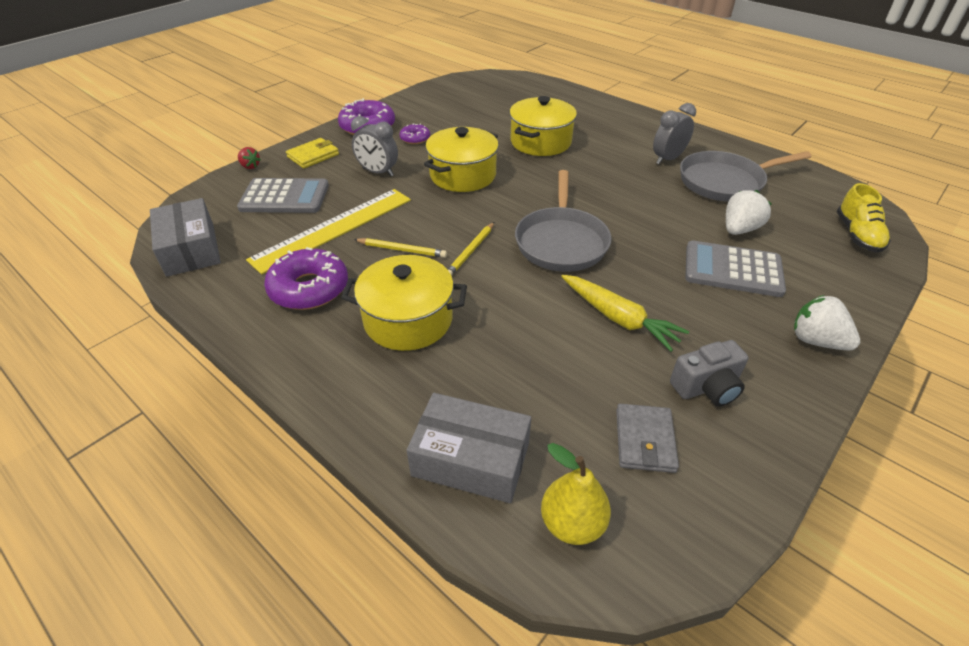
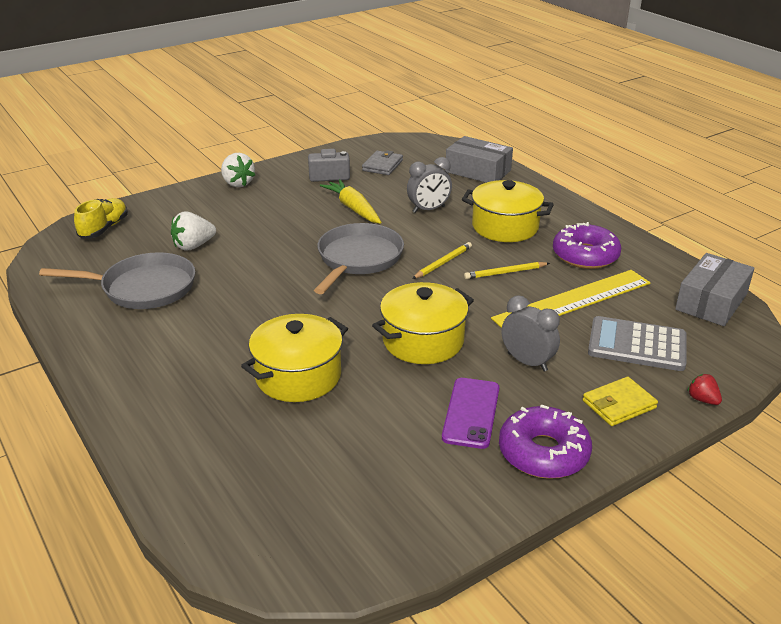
camera: 165 degrees left, 10 degrees down
grey box [150,198,221,277] -> grey box turned 45 degrees clockwise [675,253,754,326]
yellow pencil [354,238,447,258] -> yellow pencil turned 45 degrees counterclockwise [464,262,550,279]
purple donut [399,123,430,144] -> purple phone [442,378,499,449]
yellow pear [541,443,611,545] -> none
grey clock [653,103,696,164] -> grey clock moved to [407,157,452,213]
grey calculator [685,241,786,297] -> none

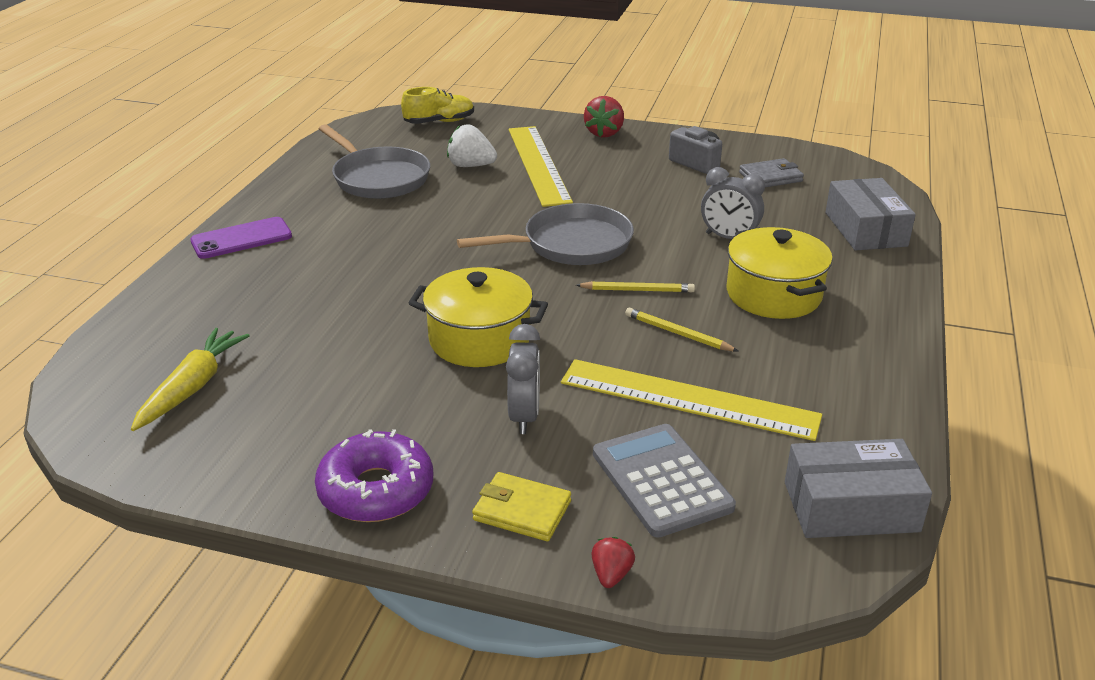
camera: 50 degrees right, 0 degrees up
white strawberry [221,153,255,187] -> red strawberry [584,96,624,137]
yellow pot [241,314,348,402] -> none
yellow carrot [320,179,381,224] -> yellow carrot moved to [131,328,250,431]
purple phone [442,378,499,449] -> purple phone moved to [190,217,292,259]
purple donut [553,222,621,269] -> none
none -> yellow ruler [509,126,573,207]

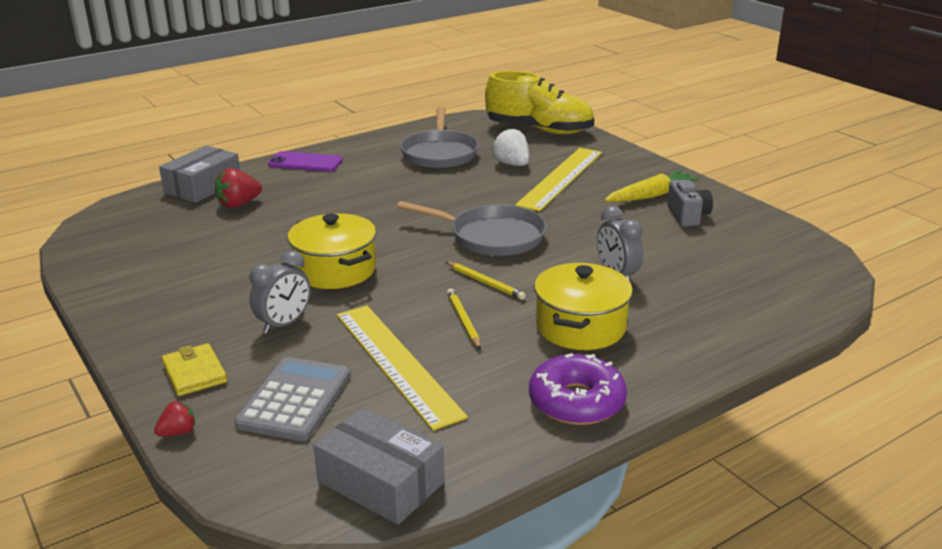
camera: 40 degrees right, 5 degrees down
yellow carrot [131,328,250,431] -> yellow carrot moved to [604,170,699,202]
purple donut [315,429,433,522] -> purple donut moved to [529,353,627,425]
yellow shoe [401,87,474,124] -> yellow shoe [485,71,594,134], size x1.78
red strawberry [584,96,624,137] -> red strawberry moved to [215,168,262,208]
grey wallet [739,158,804,187] -> none
grey box [826,178,916,251] -> grey box moved to [159,146,240,203]

